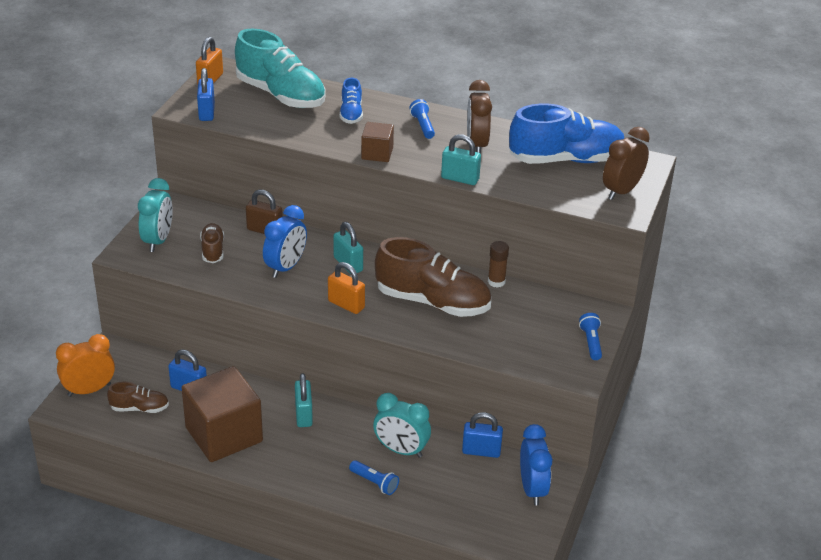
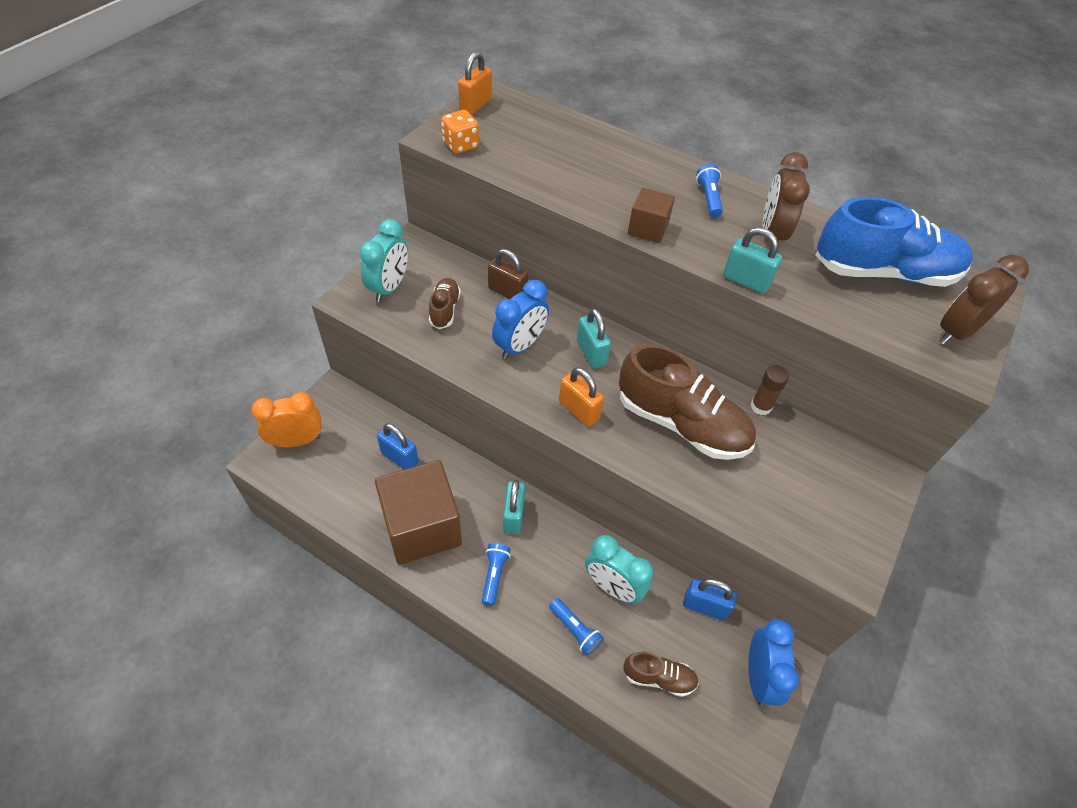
camera: 10 degrees right, 15 degrees up
brown shoe [107,382,169,413] -> brown shoe moved to [623,651,699,697]
blue padlock [197,68,215,121] -> orange dice [441,110,479,154]
turquoise shoe [235,29,326,108] -> none
blue shoe [340,77,363,124] -> none
blue flashlight [579,313,602,360] -> blue flashlight moved to [482,543,511,606]

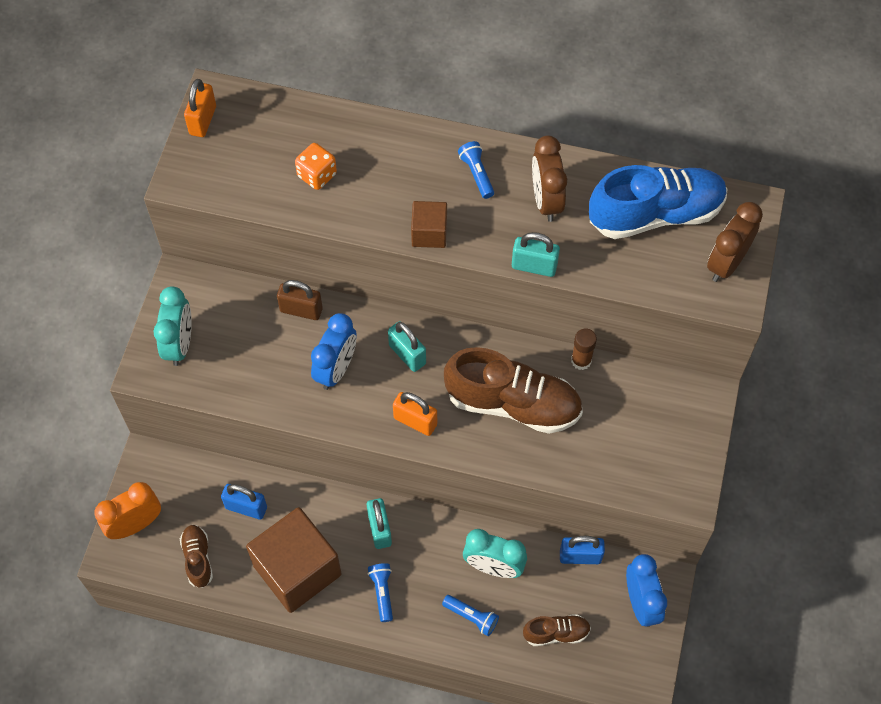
camera: 15 degrees left, 10 degrees up
brown shoe [429,278,461,329] -> brown shoe moved to [180,525,213,588]
orange dice [441,110,479,154] -> orange dice moved to [295,143,337,190]

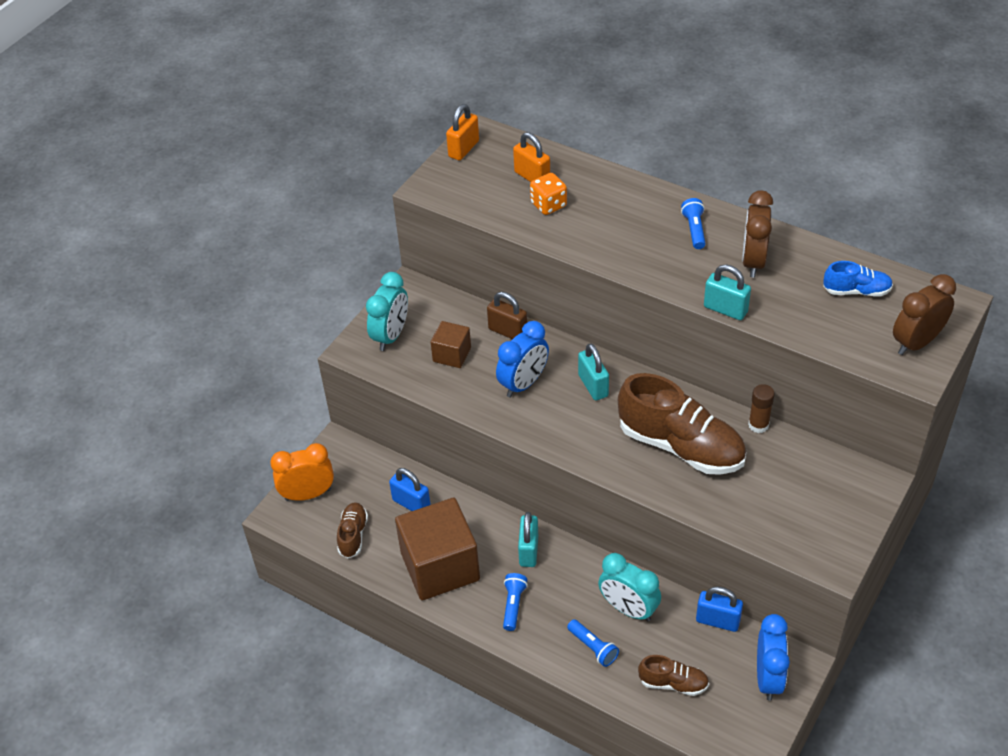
camera: 20 degrees right, 15 degrees down
orange padlock [393,392,437,436] -> orange padlock moved to [513,132,550,182]
brown cube [411,201,447,248] -> brown cube moved to [431,321,471,368]
blue shoe [589,165,728,239] -> blue shoe [823,261,893,297], size x0.49

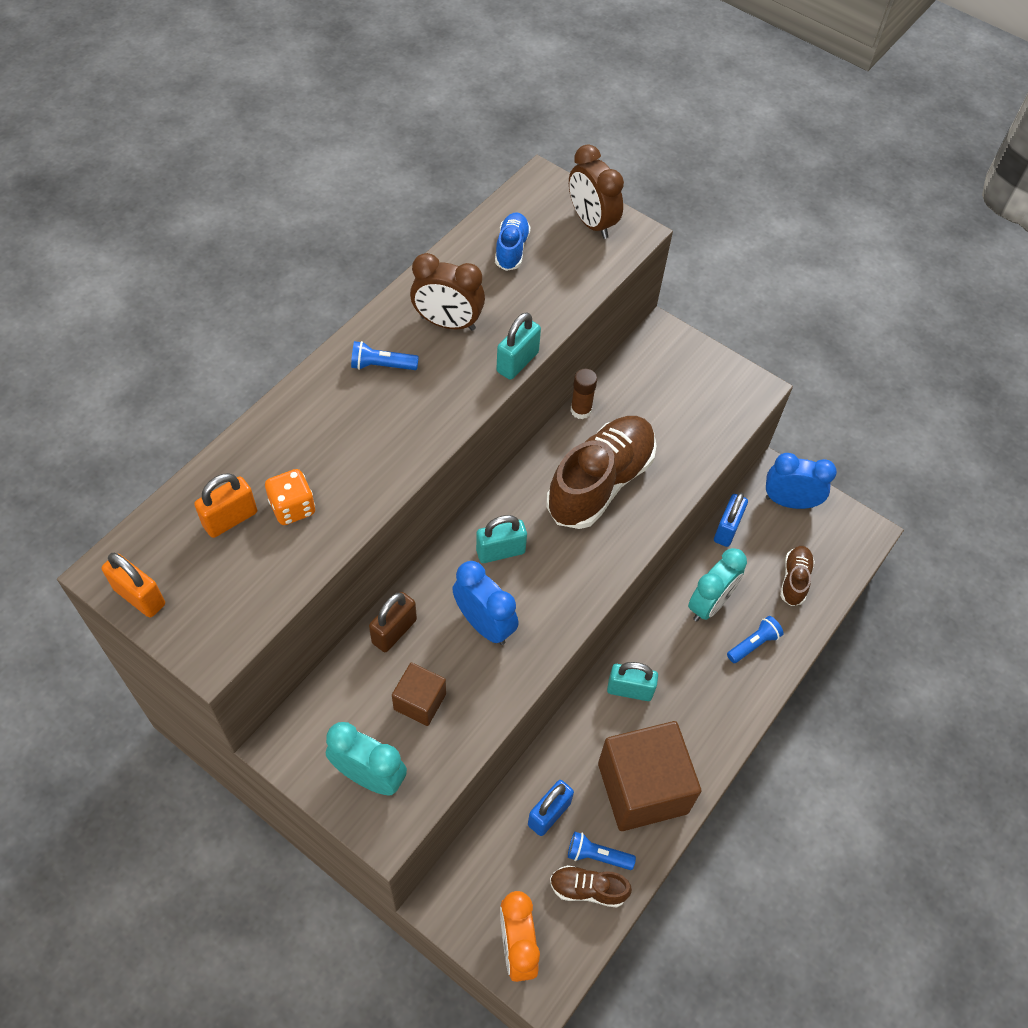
camera: 90 degrees left, 10 degrees up
blue flashlight [503,573,528,631] -> blue flashlight moved to [568,832,636,870]

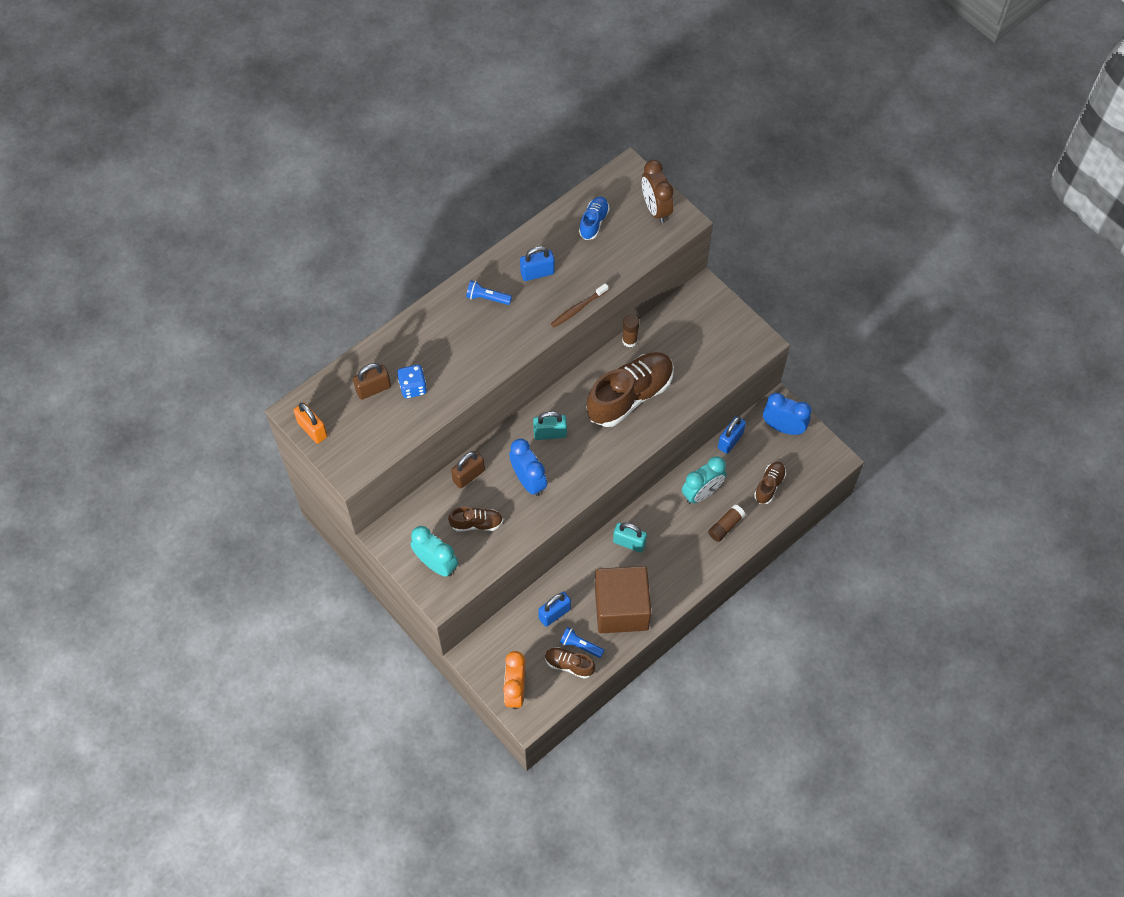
camera: 15 degrees right, 5 degrees up
orange padlock [194,473,257,538] -> brown padlock [353,363,391,400]
orange dice [265,469,315,525] -> blue dice [397,365,427,398]
brown cube [392,663,446,726] -> brown shoe [448,507,503,531]
brown clock [410,253,485,331] -> blue padlock [520,246,555,281]
turquoise padlock [497,312,541,380] -> brown toothbrush [551,283,609,328]
blue flashlight [727,616,784,663] -> brown glue stick [708,504,746,542]

